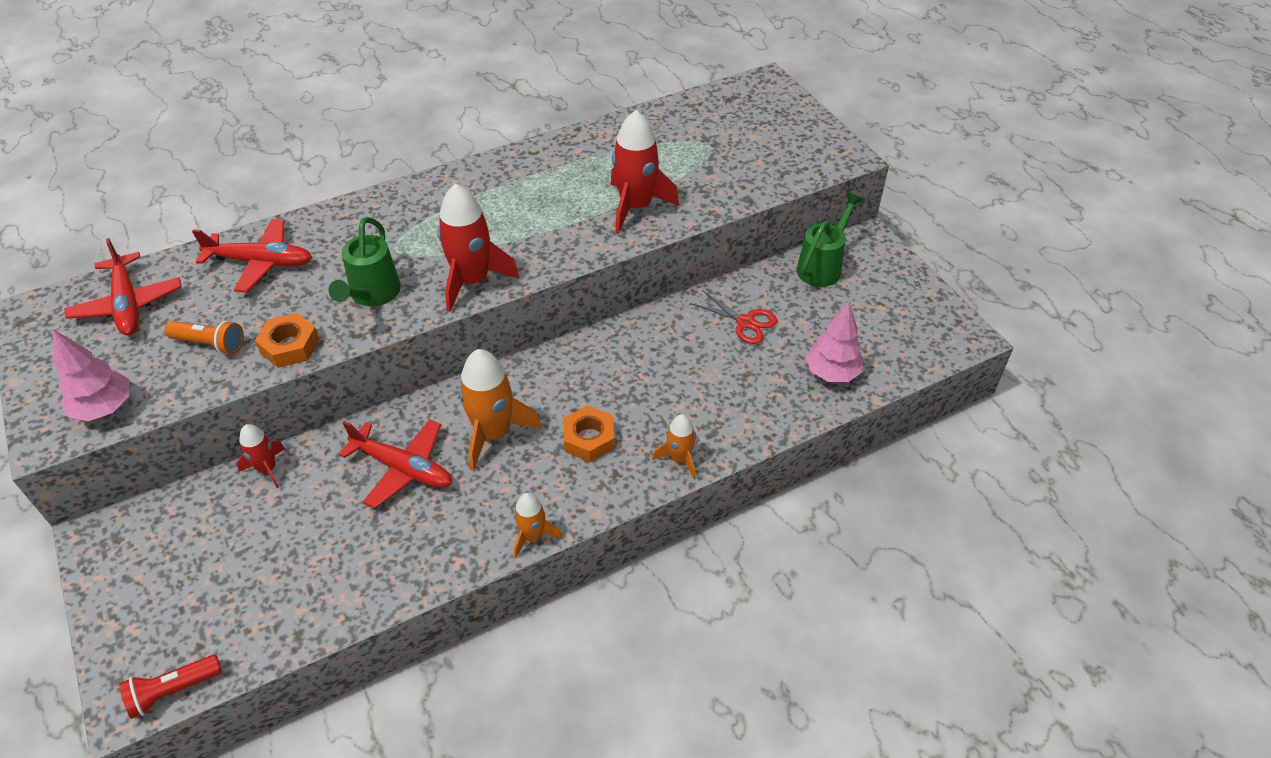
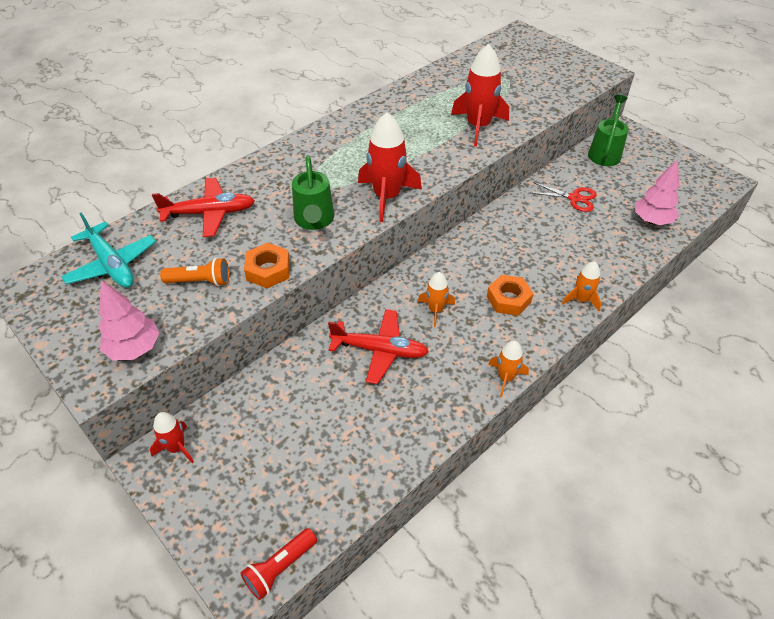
camera: 15 degrees left, 0 degrees up
red plane [64,238,182,336] -> turquoise plane [61,213,156,288]
red rocket [237,424,285,488] -> red rocket moved to [150,412,194,463]
orange rocket [459,349,542,471] -> orange rocket [418,272,455,327], size x0.56

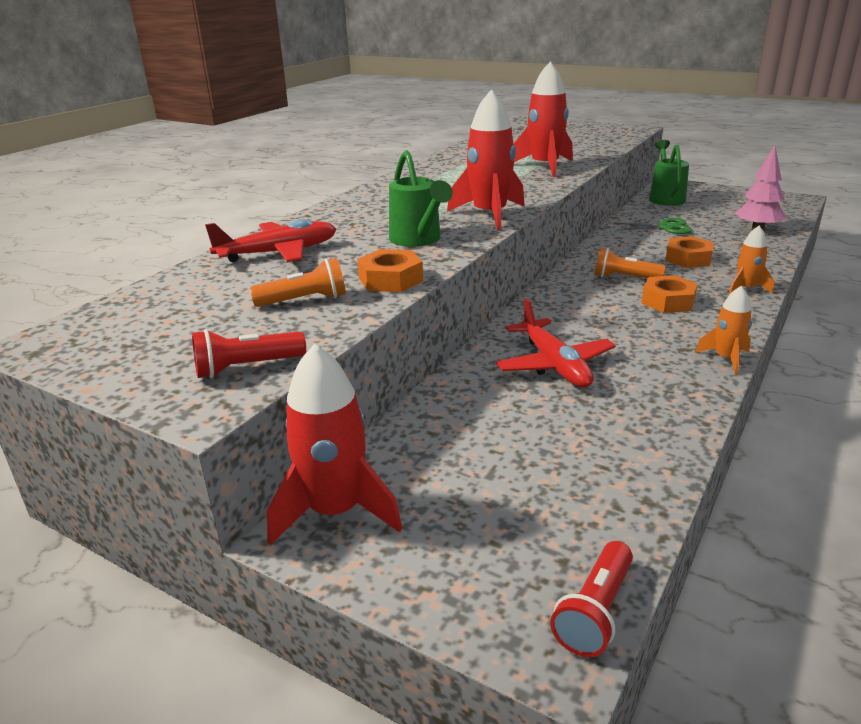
camera: 15 degrees left, 20 degrees down
turquoise plane [61,213,156,288] -> none
pink tree [99,280,159,360] -> red flashlight [192,329,306,379]
red rocket [150,412,194,463] -> red rocket [267,344,402,545], size x1.79
red plane [328,309,429,384] -> red plane turned 75 degrees clockwise [496,298,616,388]
orange rocket [418,272,455,327] -> none
red scissors [530,182,597,212] -> green scissors [614,218,692,234]
none -> orange flashlight [594,248,666,278]
none -> orange nut [665,236,714,268]

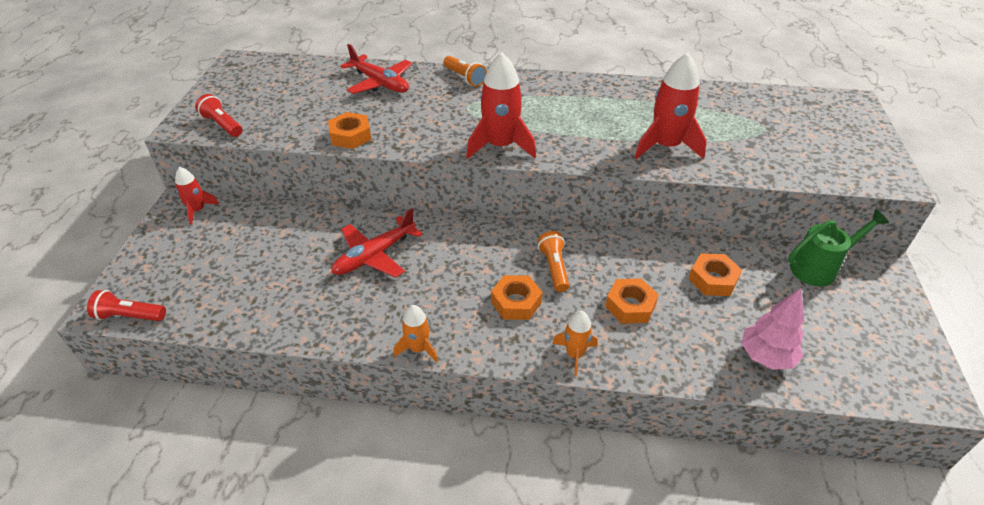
camera: 65 degrees right, 15 degrees up
orange flashlight [250,258,346,307] -> orange flashlight moved to [443,56,487,87]
red rocket [267,344,402,545] -> red rocket [175,167,219,225], size x0.56
green watering can [389,150,453,247] -> none
green scissors [614,218,692,234] -> orange nut [689,253,742,296]

